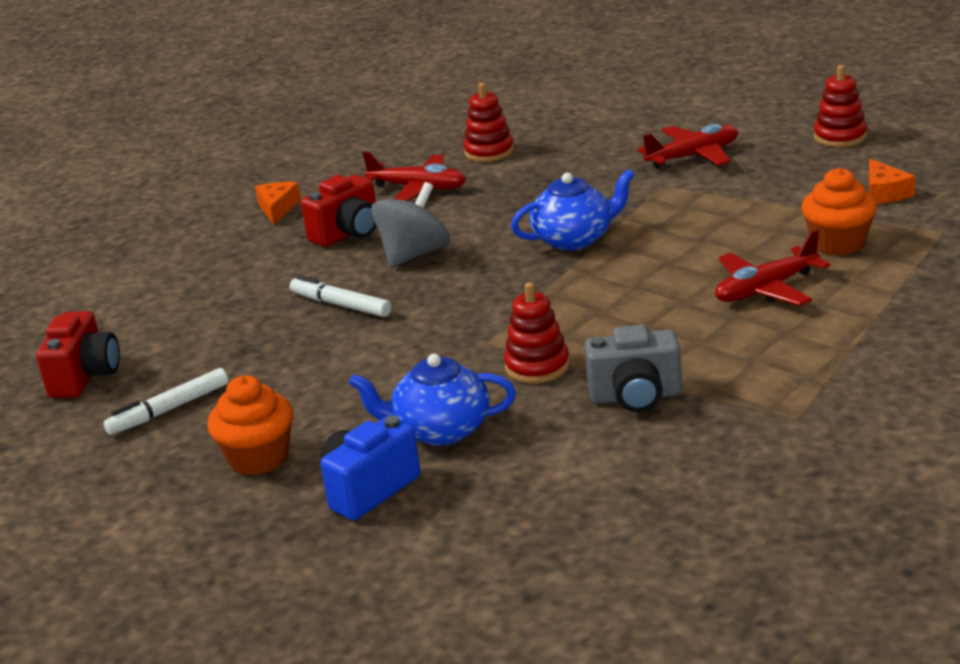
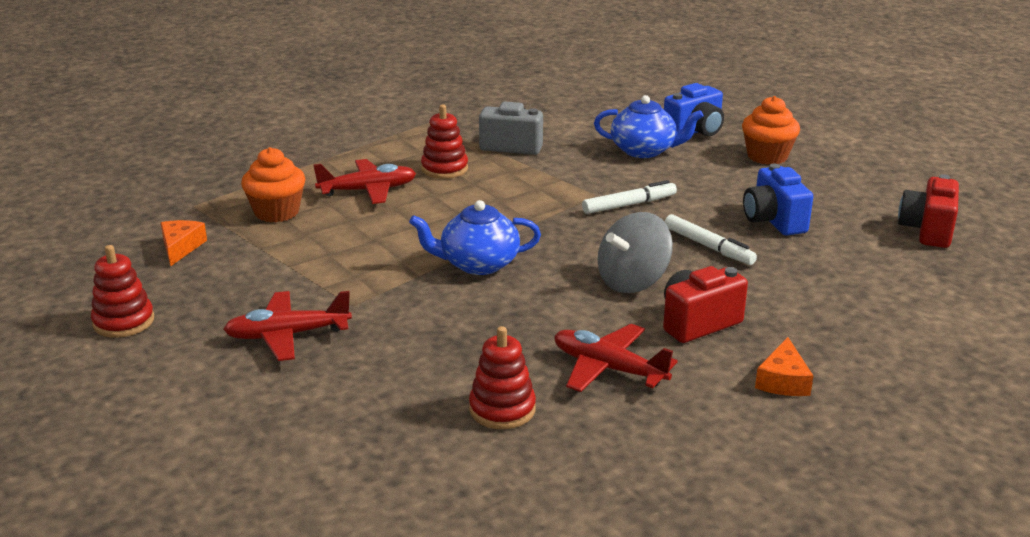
camera: 170 degrees left, 0 degrees up
white marker [104,368,228,435] -> white marker moved to [582,180,677,214]
red stacking toy [504,282,570,383] -> red stacking toy moved to [421,105,468,179]
none -> blue camera [743,164,813,235]

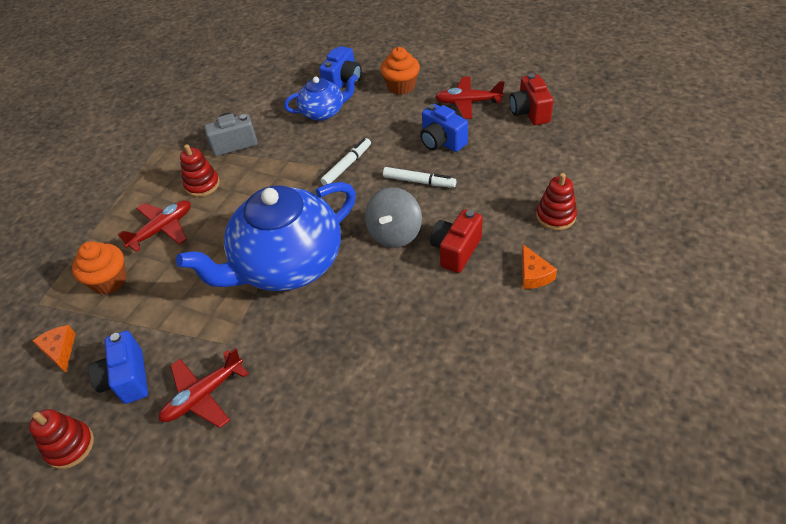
camera: 25 degrees left, 20 degrees up
blue teapot [409,200,541,275] -> blue teapot [176,182,356,291], size x1.95
red stacking toy [469,326,536,429] -> red stacking toy moved to [536,173,577,230]
red plane [554,324,678,392] -> red plane moved to [435,76,505,119]
none -> blue camera [88,331,148,404]

